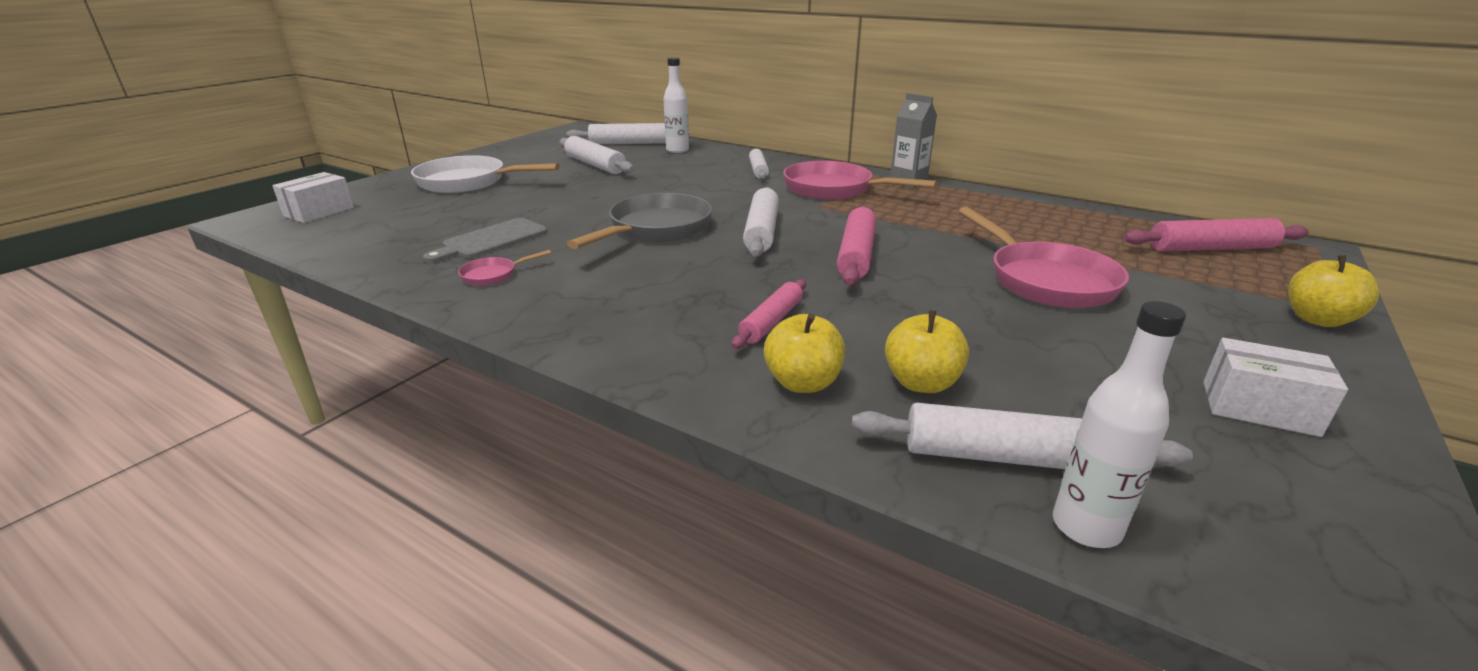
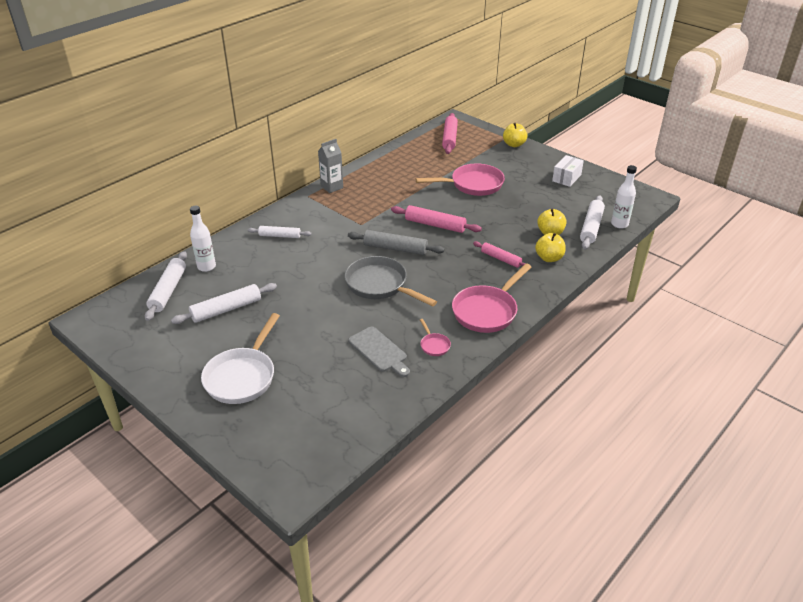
camera: 80 degrees left, 10 degrees up
white box [272,172,354,223] -> none
white rolling pin [743,187,779,257] -> grey rolling pin [348,230,445,255]
pink pan [783,161,937,200] -> pink pan moved to [452,264,531,333]

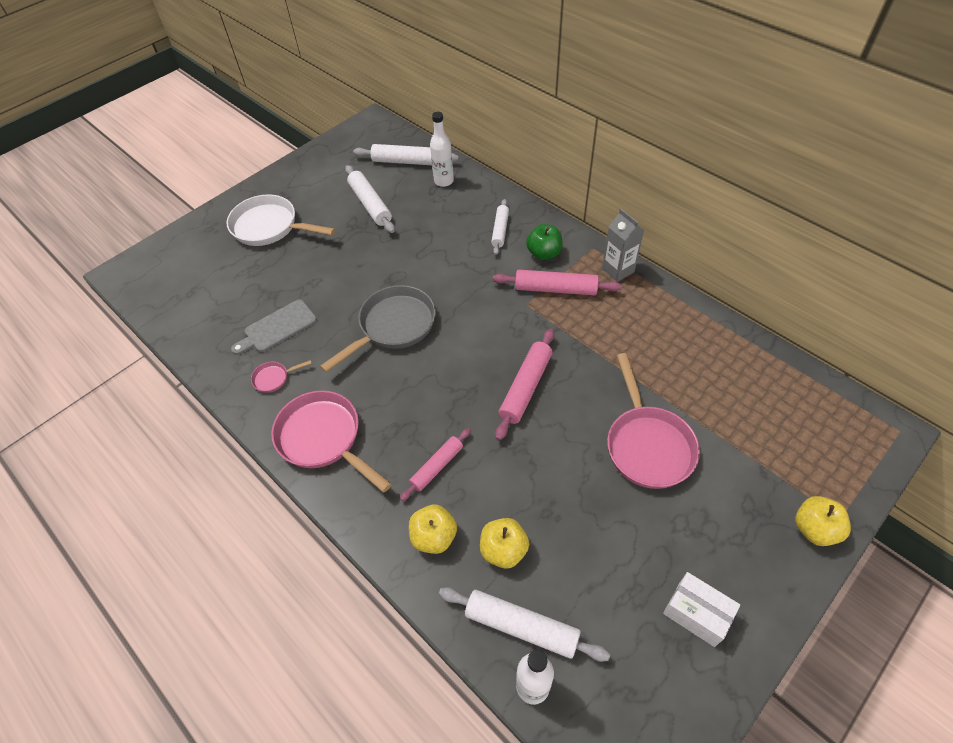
camera: 95 degrees right, 15 degrees up
grey rolling pin [348,230,445,255] -> none
pink rolling pin [442,113,458,154] -> pink rolling pin moved to [493,270,622,296]
none -> green apple [526,224,562,260]

